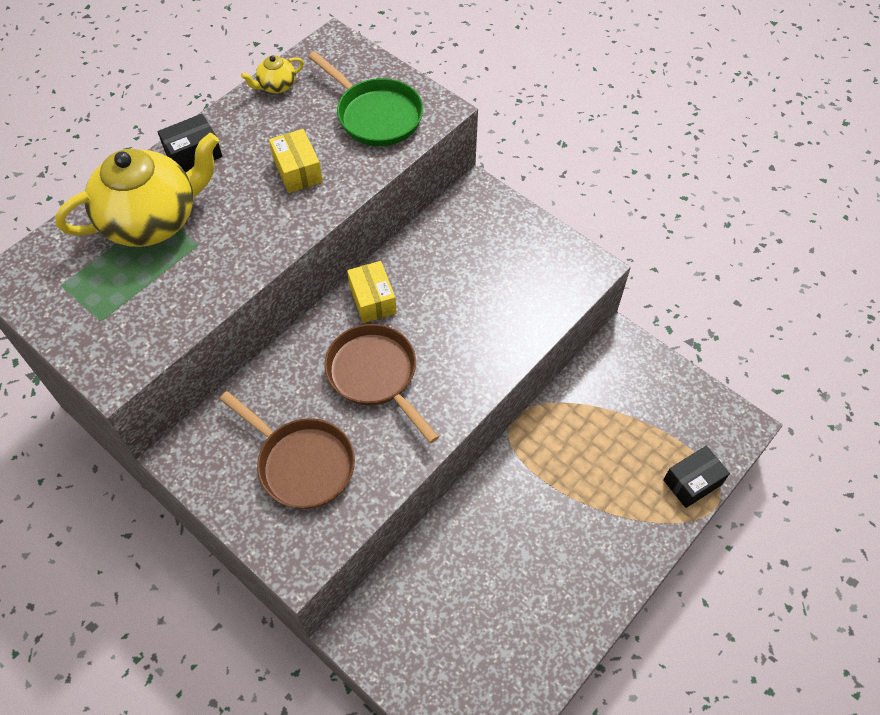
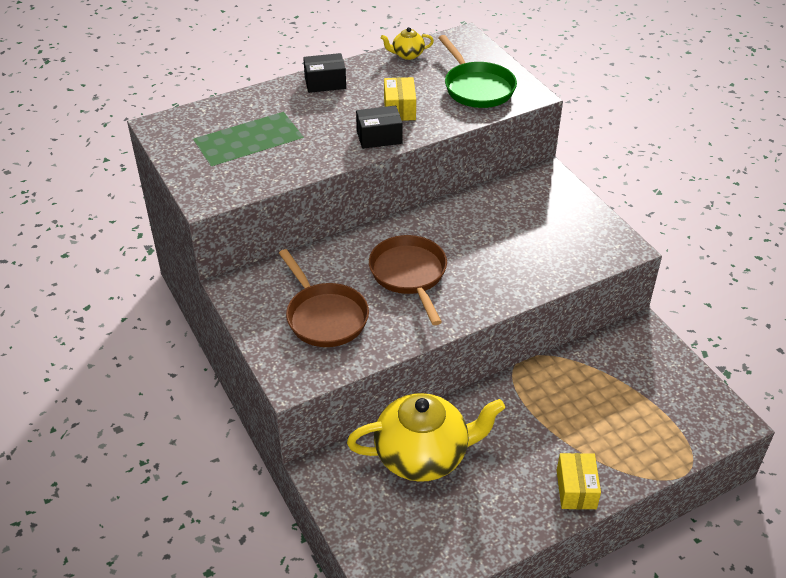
camera: 20 degrees right, 15 degrees down
yellow teapot [55,133,219,247] -> yellow teapot moved to [347,393,505,482]
yellow box [347,261,397,323] -> yellow box moved to [557,453,601,509]
black box [663,446,730,508] -> black box moved to [356,105,403,149]

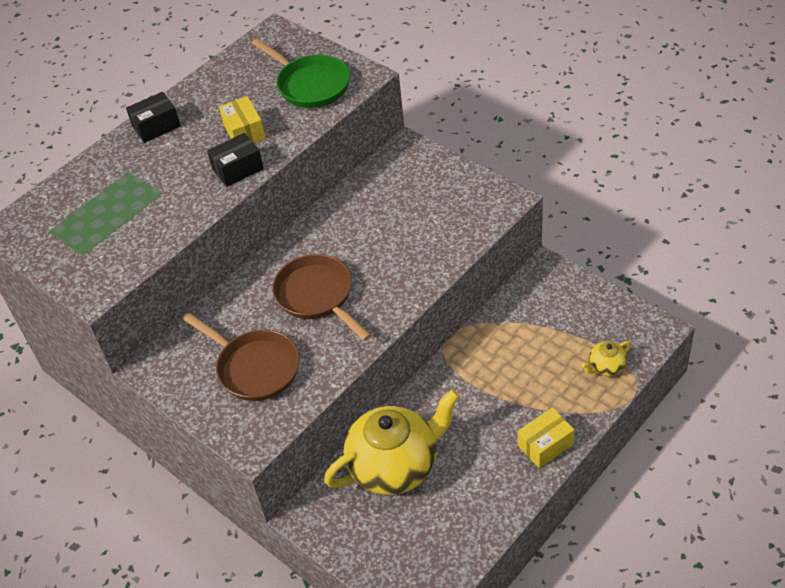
camera: 15 degrees left, 5 degrees up
yellow teapot [381,27,434,60] -> yellow teapot moved to [581,341,632,376]
yellow box [557,453,601,509] -> yellow box turned 75 degrees clockwise [518,408,575,468]

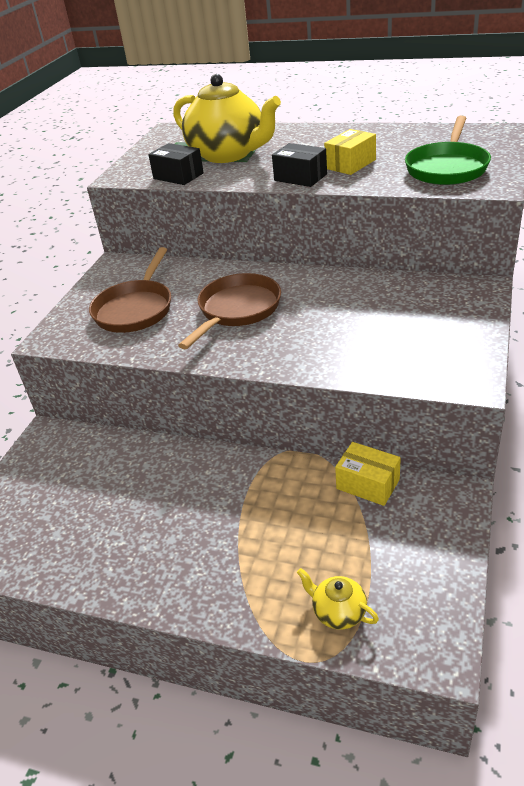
camera: 65 degrees right, 10 degrees down
black box [126,92,181,143] -> black box moved to [148,143,204,185]
yellow teapot [324,389,460,495] -> yellow teapot moved to [173,74,281,163]
yellow box [518,408,575,468] -> yellow box moved to [335,442,401,506]

